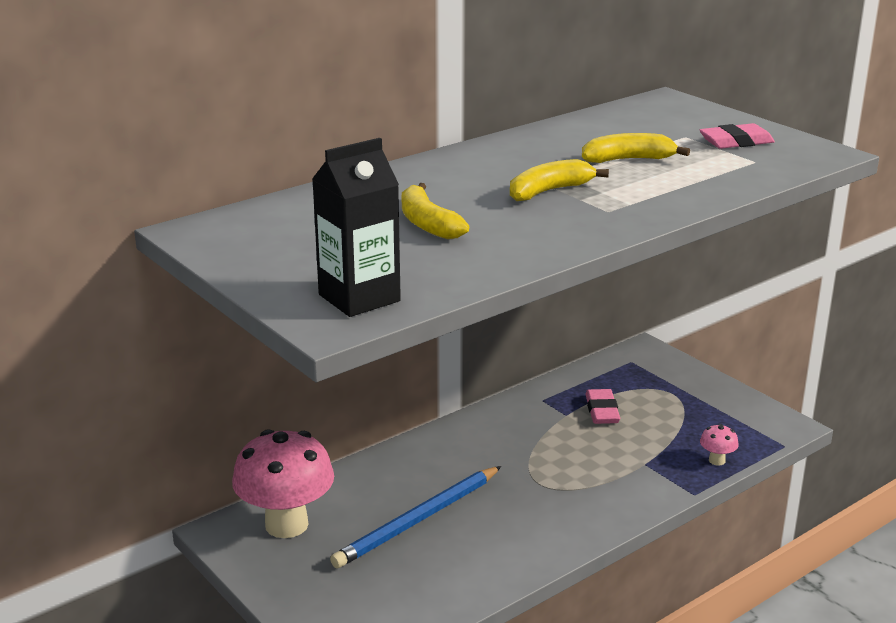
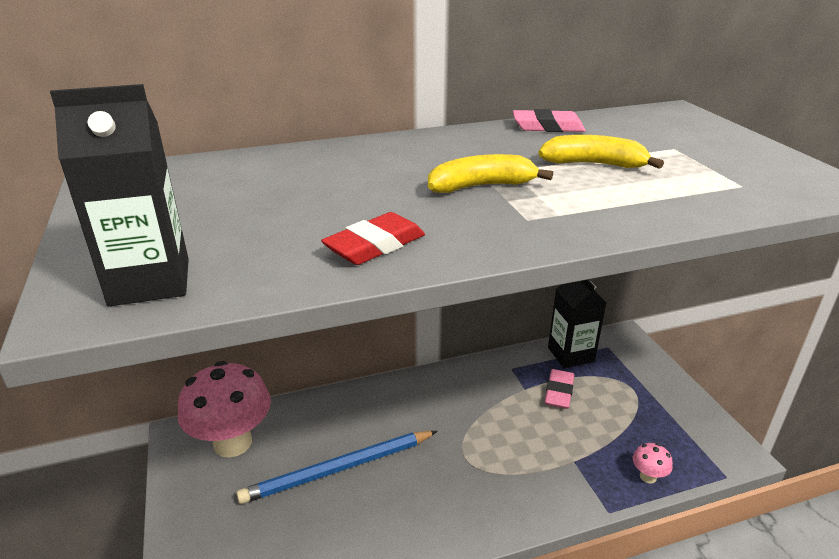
camera: 20 degrees right, 5 degrees up
yellow banana [402,183,469,239] -> none
pink eraser [700,123,775,149] -> pink eraser moved to [513,109,586,132]
none -> red eraser [321,212,425,265]
none -> black carton [548,280,606,369]

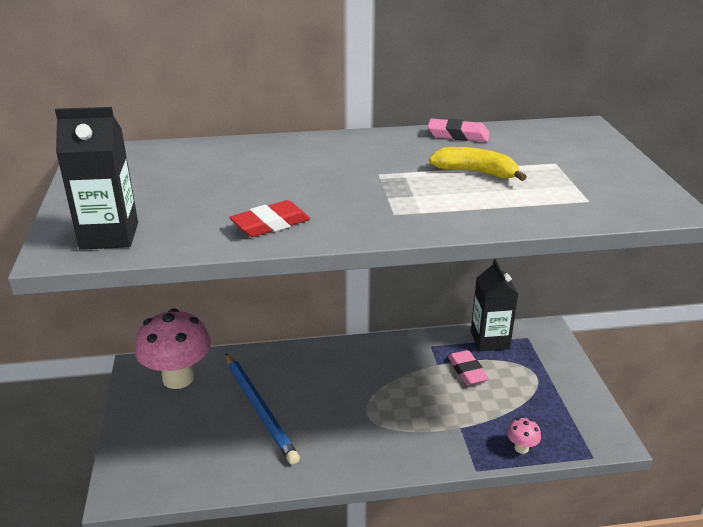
camera: 10 degrees right, 0 degrees up
blue pencil [236,431,438,504] -> blue pencil turned 105 degrees counterclockwise [226,353,300,465]
yellow banana [428,154,553,193] -> none
pink eraser [545,369,574,409] -> pink eraser turned 45 degrees counterclockwise [448,350,489,385]

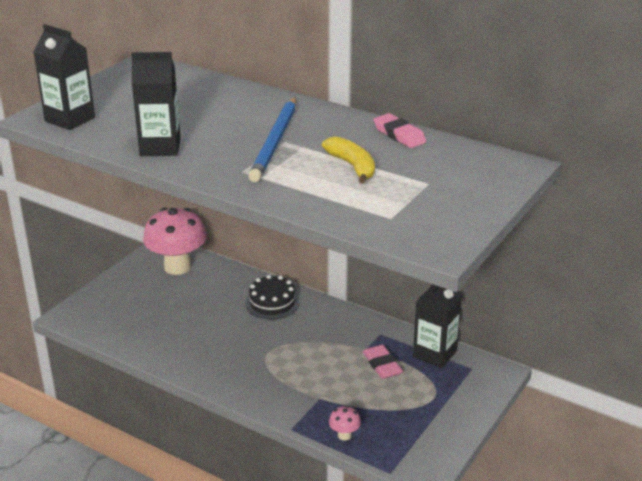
camera: 40 degrees right, 0 degrees up
blue pencil [226,353,300,465] -> blue pencil moved to [248,97,296,182]
red eraser [230,200,310,237] -> black carton [131,52,181,156]
pink eraser [448,350,489,385] -> pink eraser turned 45 degrees counterclockwise [363,345,403,379]
none -> black cake [245,275,299,320]

